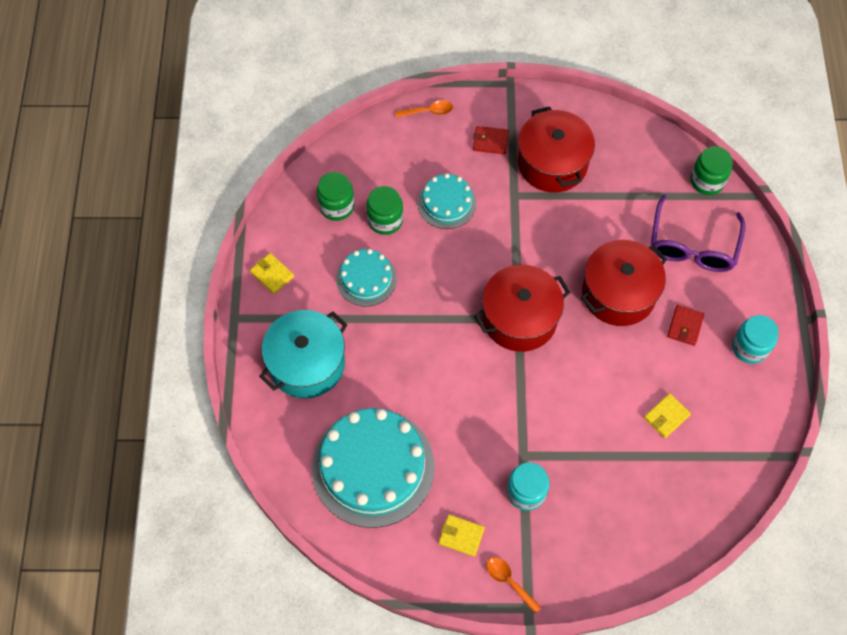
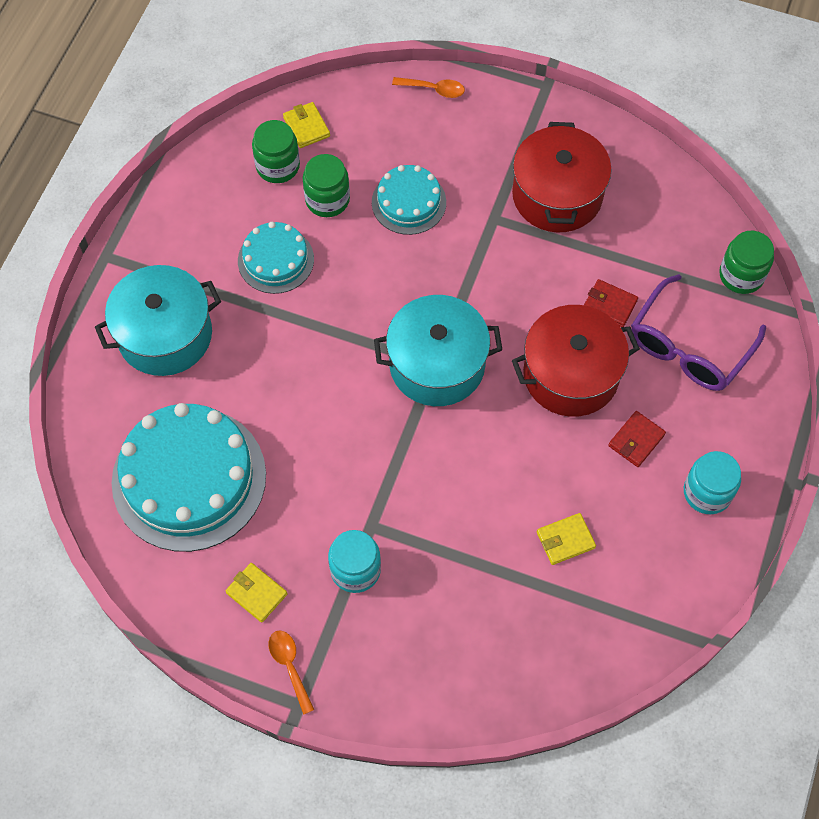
camera: 20 degrees right, 0 degrees up
yellow wallet [250,253,294,294] -> yellow wallet moved to [283,102,330,148]
red wallet [473,126,509,154] -> red wallet moved to [584,279,638,327]
red pot [474,265,570,352] -> turquoise pot [374,295,502,406]

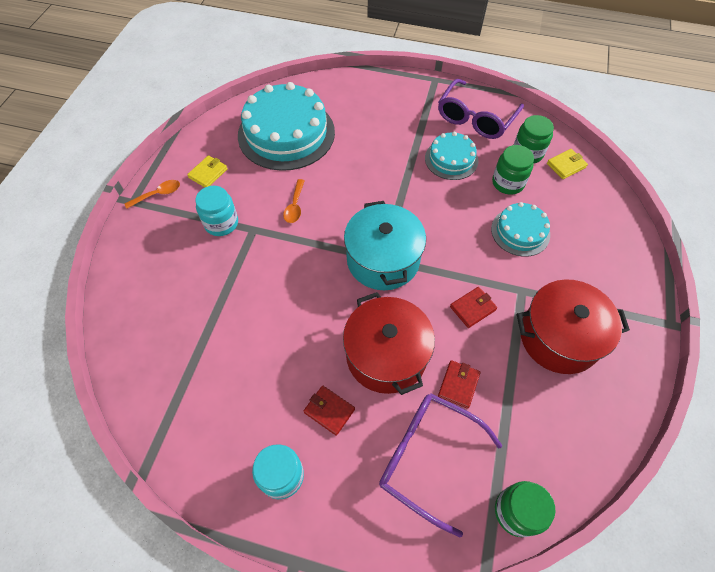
camera: 85 degrees right, 5 degrees down
turquoise pot [95,265,221,376] -> none
orange spoon [392,77,465,98] -> orange spoon moved to [283,179,305,223]
yellow wallet [537,513,596,565] -> none
none -> purple glasses [438,79,524,139]
none -> red wallet [450,287,497,328]

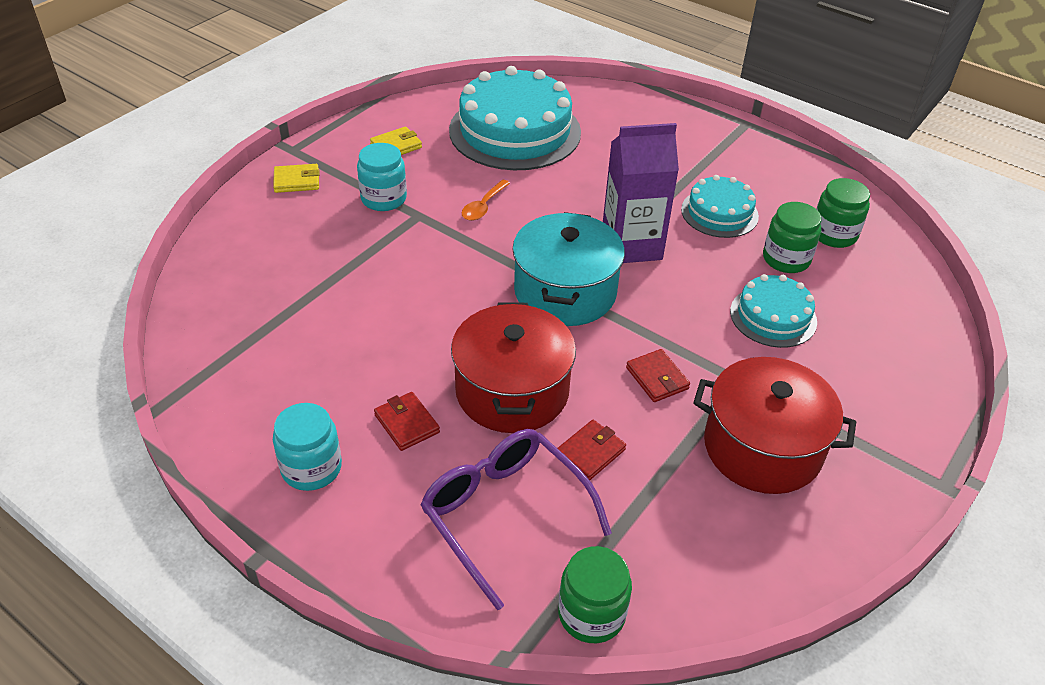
camera: 20 degrees right, 15 degrees down
orange spoon [124,180,180,209] -> none
purple glasses [438,79,524,139] -> none
red wallet [450,287,497,328] -> red wallet turned 75 degrees clockwise [626,349,690,402]
yellow wallet [547,149,588,179] -> yellow wallet moved to [273,164,320,193]
none -> purple carton [603,123,679,263]

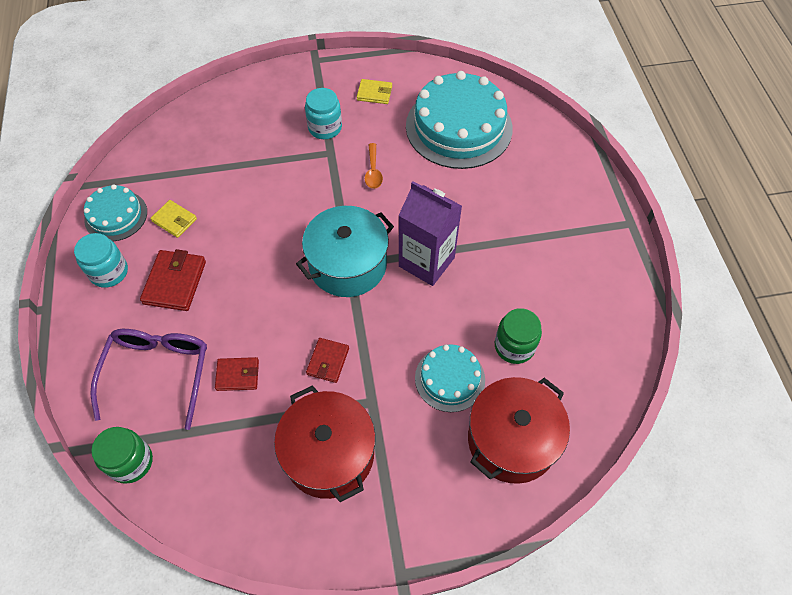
camera: 45 degrees right, 15 degrees up
yellow wallet [273,164,320,193] -> yellow wallet moved to [150,200,197,238]
red wallet [374,392,440,451] -> red wallet [140,249,206,311], size x1.58
red pot [451,302,576,433] -> red pot moved to [468,377,570,484]
orange spoon [462,180,510,221] -> orange spoon turned 75 degrees counterclockwise [365,143,383,189]
turquoise cake [681,175,759,238] -> turquoise cake moved to [84,184,147,241]
green jar [816,178,870,248] -> none

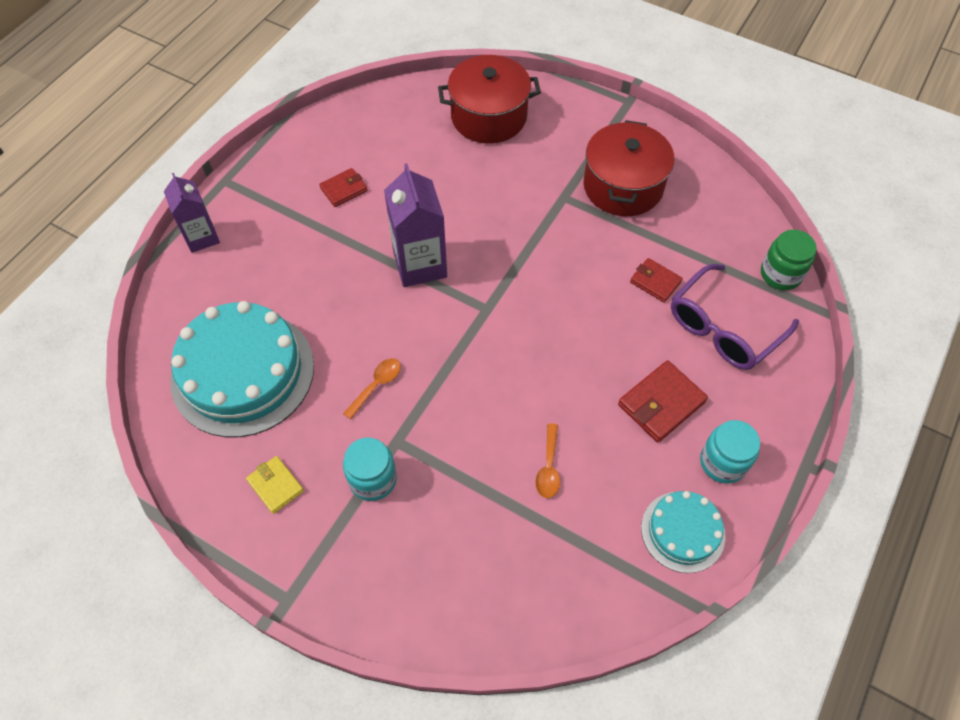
camera: 140 degrees left, 0 degrees up
yellow wallet [150,200,197,238] -> none
turquoise pot [296,206,394,297] -> none
red wallet [306,338,349,383] -> red wallet moved to [319,168,368,207]
turquoise cake [415,344,485,412] -> none
green jar [495,308,542,364] -> none
none -> purple carton [164,173,220,253]
none -> orange spoon [536,423,560,498]

